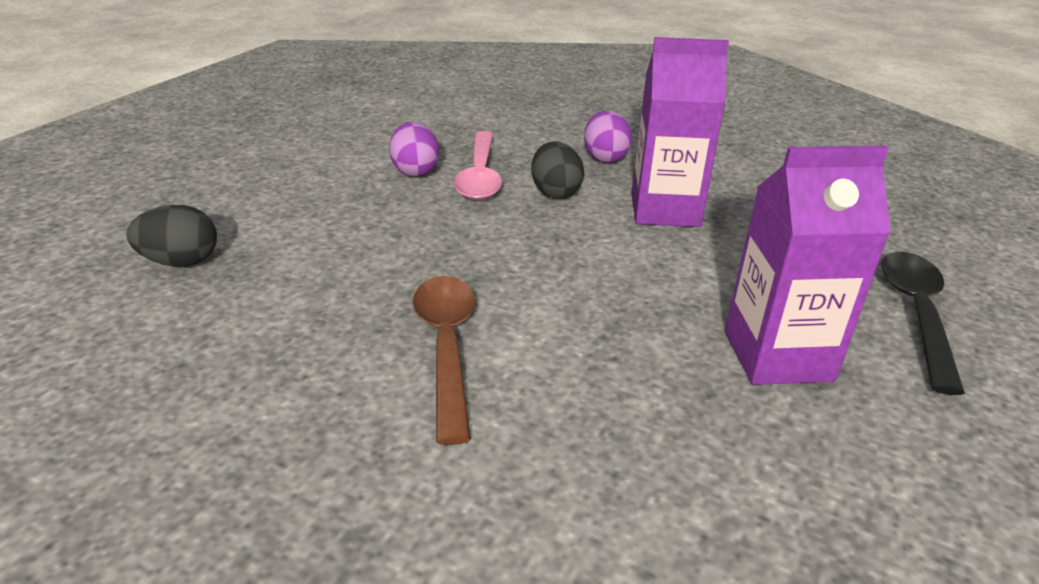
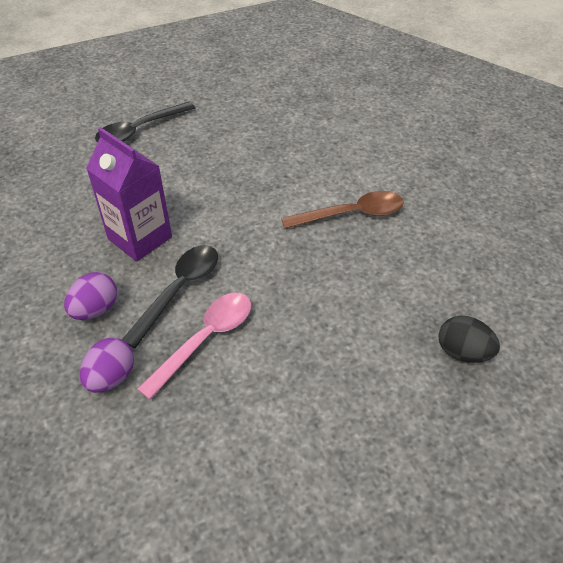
camera: 140 degrees left, 15 degrees up
purple egg [389,122,439,177] -> purple egg moved to [80,337,134,393]
brown spoon [413,276,475,445] -> brown spoon turned 135 degrees counterclockwise [281,191,404,229]
black egg [531,141,584,199] -> black spoon [122,245,218,348]
purple carton [725,146,891,385] -> none

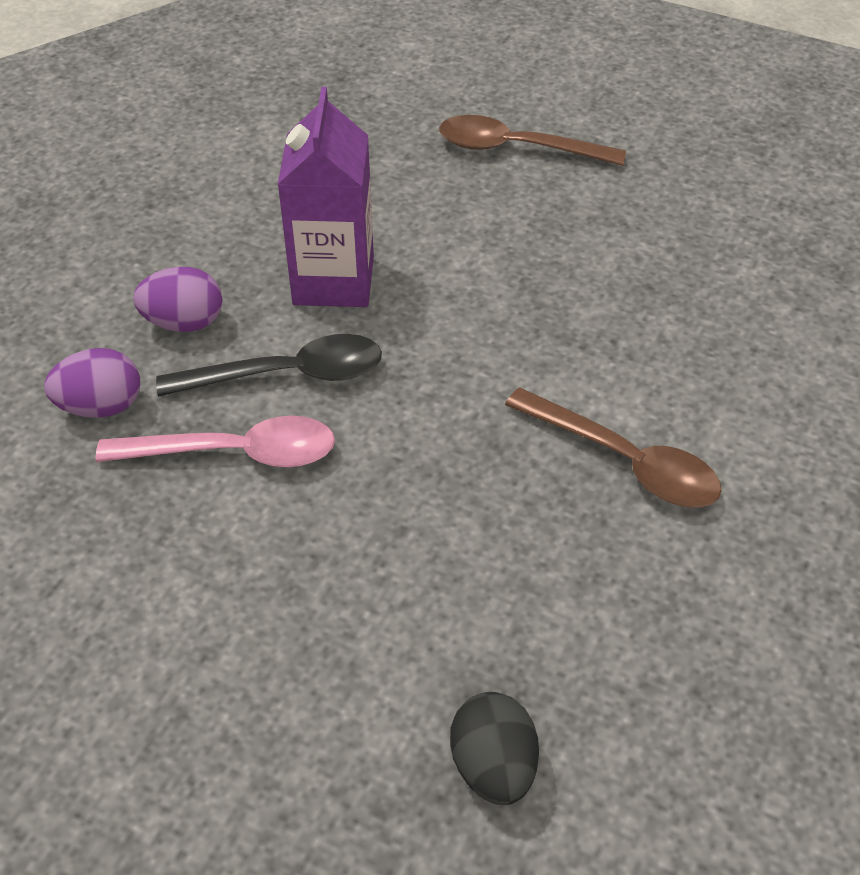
camera: 50 degrees right, 0 degrees up
black spoon [95,102,195,142] -> brown spoon [439,115,626,166]

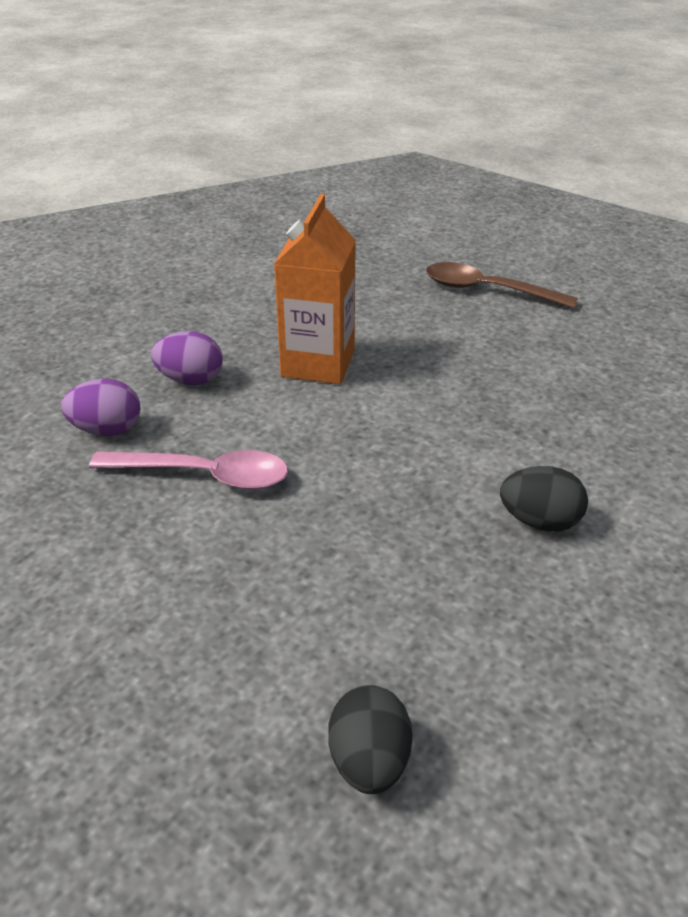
camera: 10 degrees right, 10 degrees down
black spoon [156,334,382,397] -> none
purple carton [277,87,374,307] -> orange carton [274,194,356,384]
brown spoon [505,387,722,508] -> black egg [500,466,588,532]

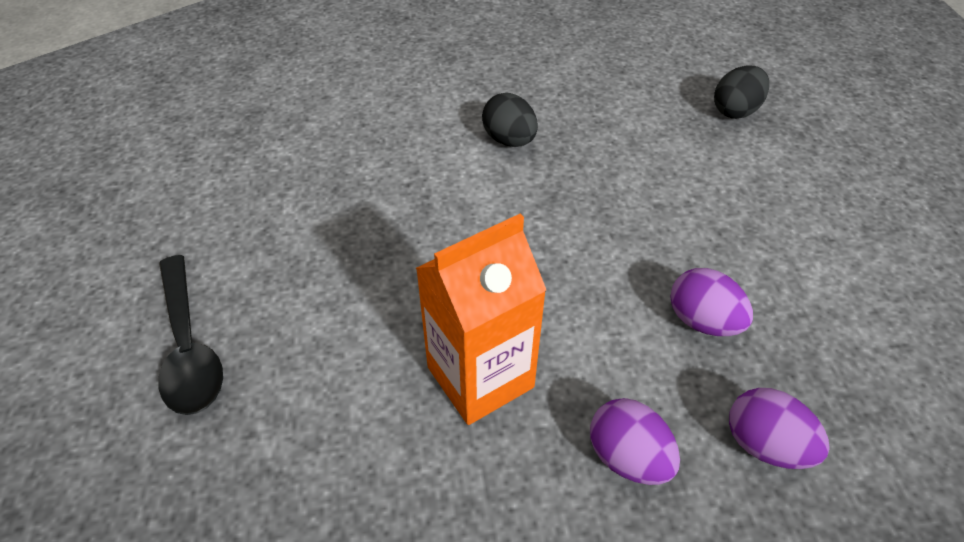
camera: 135 degrees left, 10 degrees up
pink spoon [89,450,288,490] -> purple egg [670,268,753,336]
brown spoon [426,262,578,309] -> black spoon [158,255,223,415]

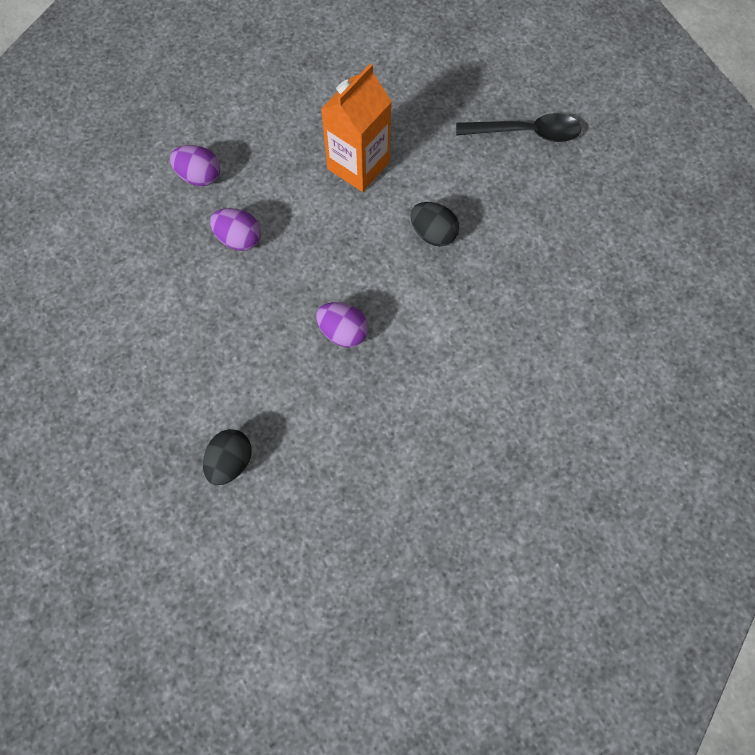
camera: 160 degrees right, 20 degrees up
black spoon [158,255,223,415] -> black spoon turned 135 degrees clockwise [456,113,581,142]
black egg [482,93,538,147] -> black egg moved to [410,202,459,247]
purple egg [590,398,680,485] -> purple egg moved to [316,302,369,347]

